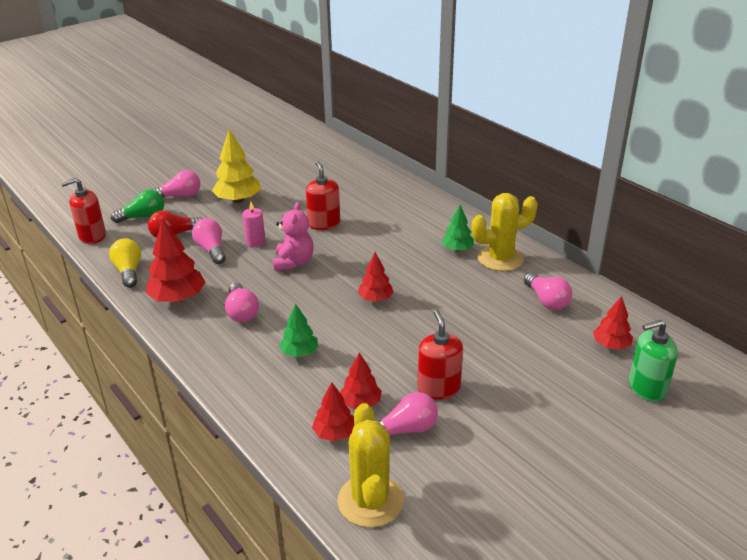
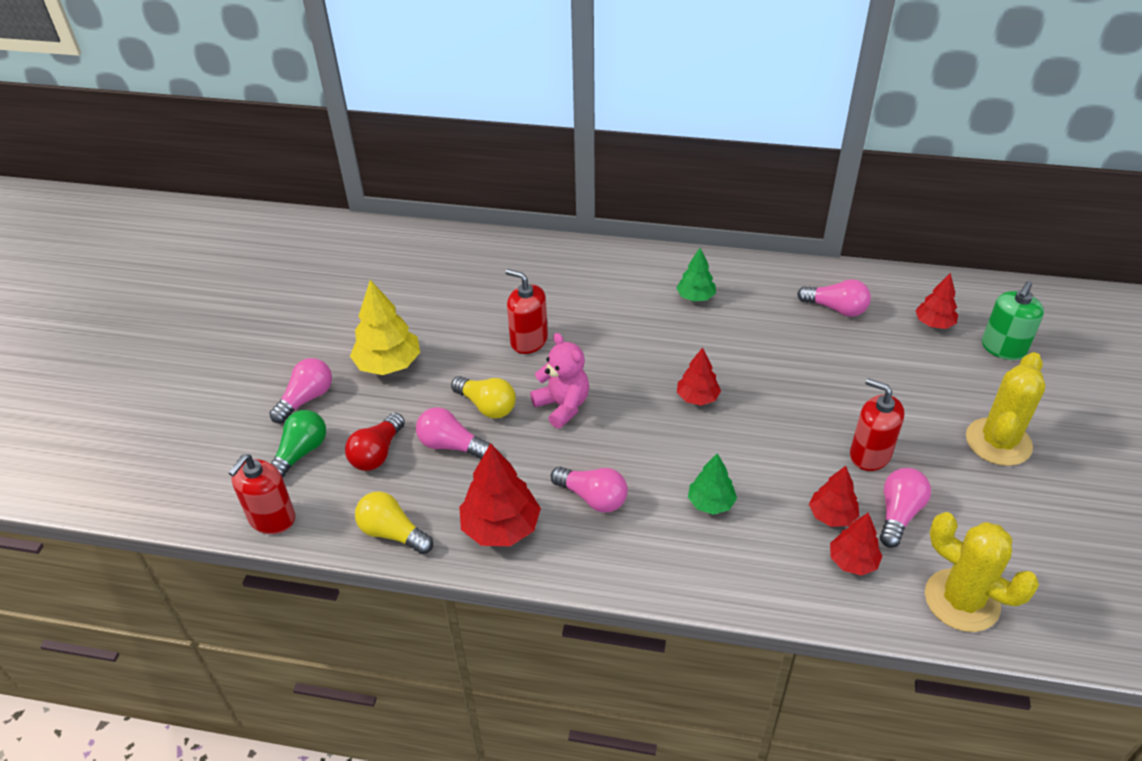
camera: 40 degrees left, 10 degrees up
pink candle [242,202,266,247] -> yellow light bulb [451,376,516,419]
yellow cactus [472,193,538,271] -> yellow cactus moved to [966,352,1045,466]

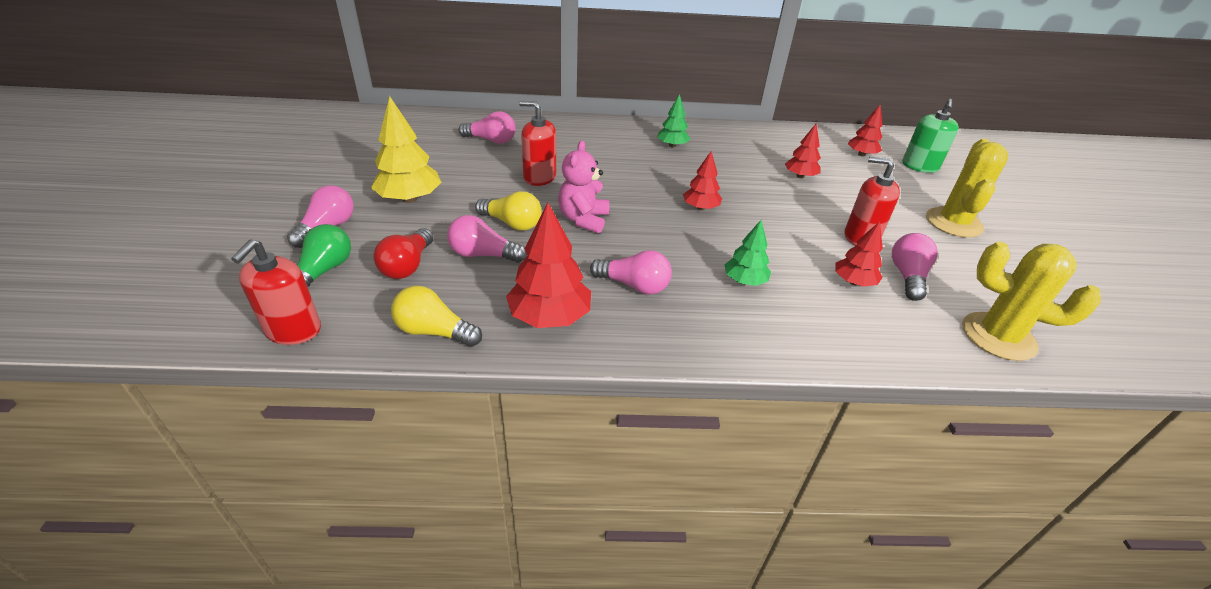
camera: 15 degrees left, 5 degrees down
pink teddy bear [530,333,589,429] -> pink teddy bear turned 120 degrees counterclockwise [558,141,609,233]
pink light bulb [797,279,871,317] -> pink light bulb moved to [458,111,516,144]
red tree [830,512,882,575] -> red tree moved to [785,123,821,178]

